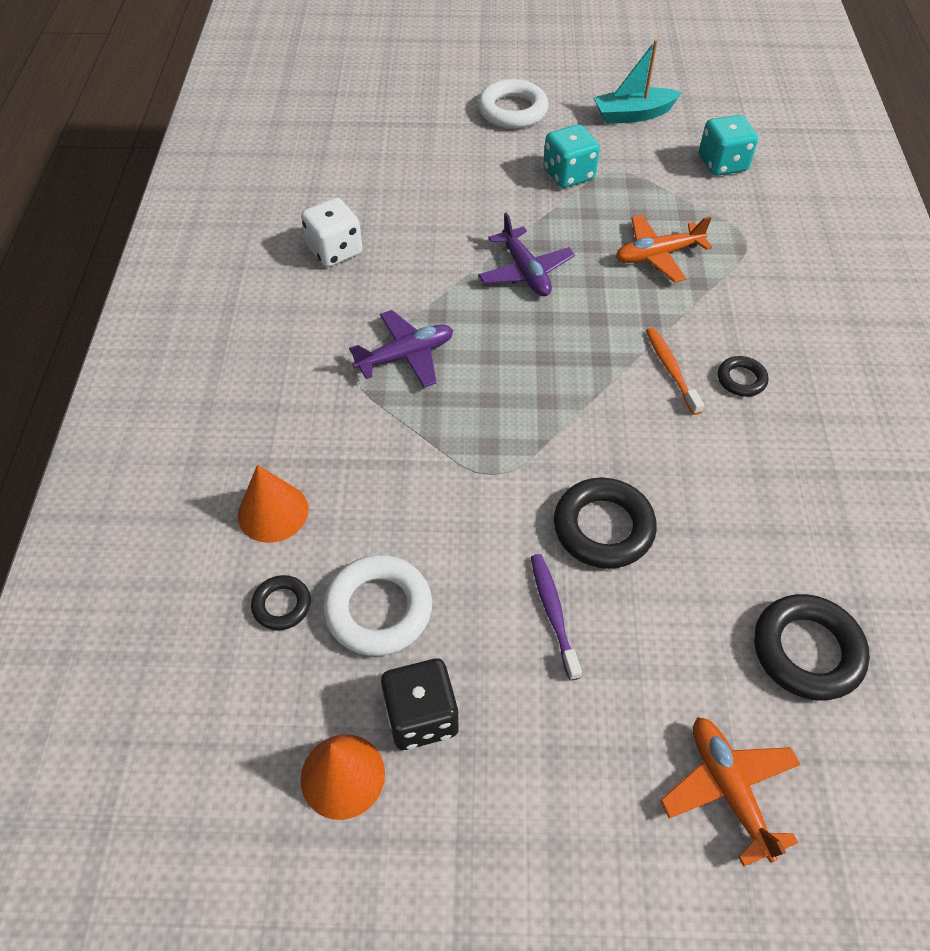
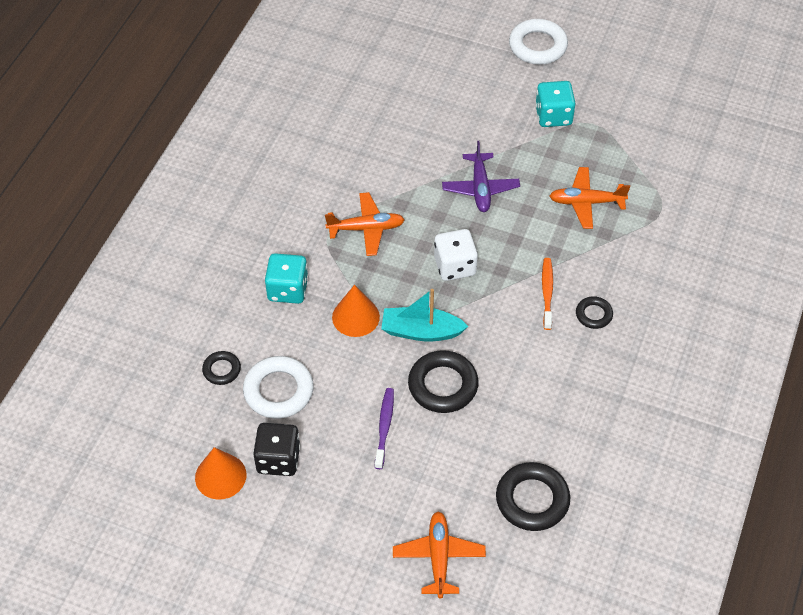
camera: 20 degrees right, 0 degrees up
orange cone [238,465,309,543] -> orange cone moved to [332,285,380,337]
white dice [301,198,363,267] -> white dice moved to [434,229,478,281]
purple plane [349,310,453,388] -> orange plane [325,192,405,256]
turquoise boat [593,40,682,124] -> turquoise boat moved to [381,289,468,341]
turquoise dice [699,115,758,176] -> turquoise dice moved to [265,253,308,304]

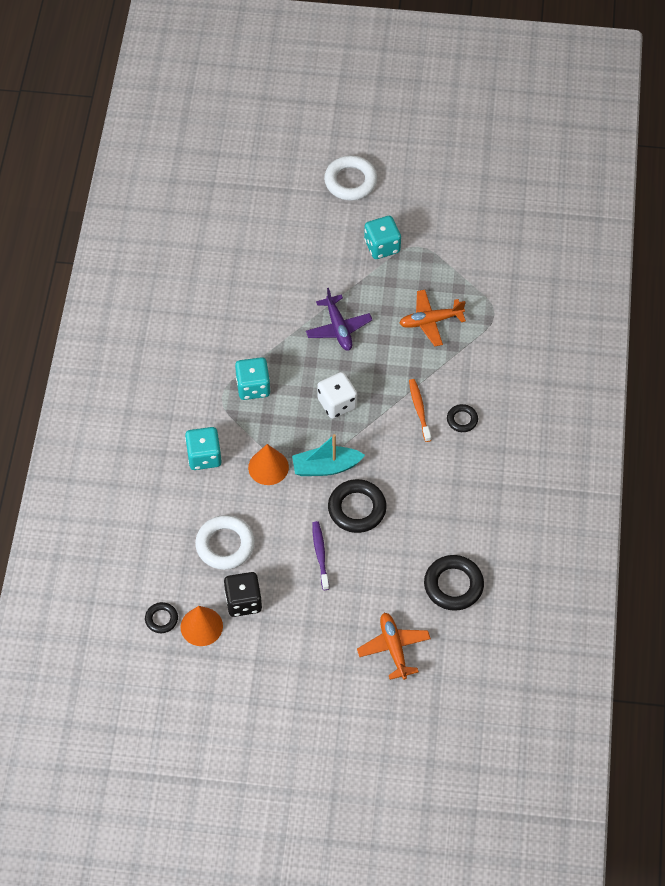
camera: 15 degrees left, 5 degrees up
black ring [202,351,241,385] -> black ring moved to [145,602,178,633]
orange plane [325,192,405,256] -> turquoise dice [235,357,271,400]

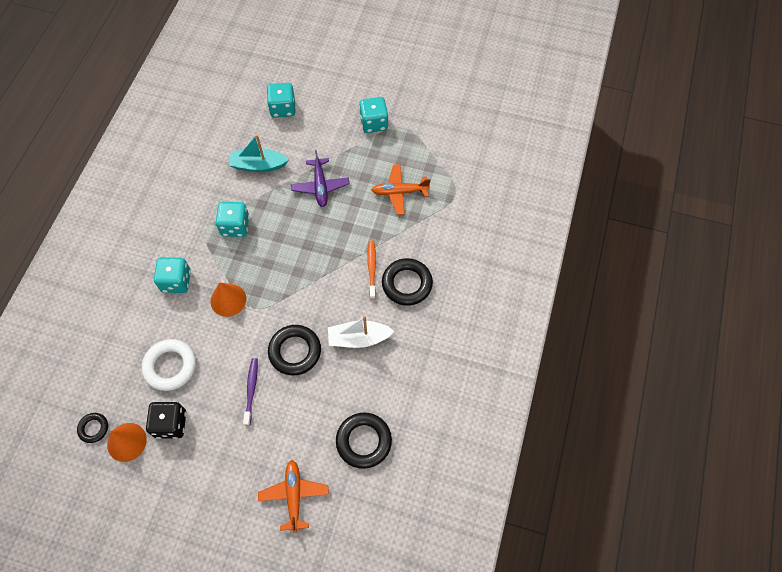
camera: 10 degrees right, 5 degrees up
turquoise boat [292,434,365,476] -> turquoise boat moved to [229,134,289,172]
white dice [317,372,357,419] -> none
white ring [324,156,377,201] -> none
black ring [447,404,478,432] -> black ring [382,258,433,306], size x1.82
none -> turquoise dice [267,83,295,118]
none -> white boat [328,316,394,348]

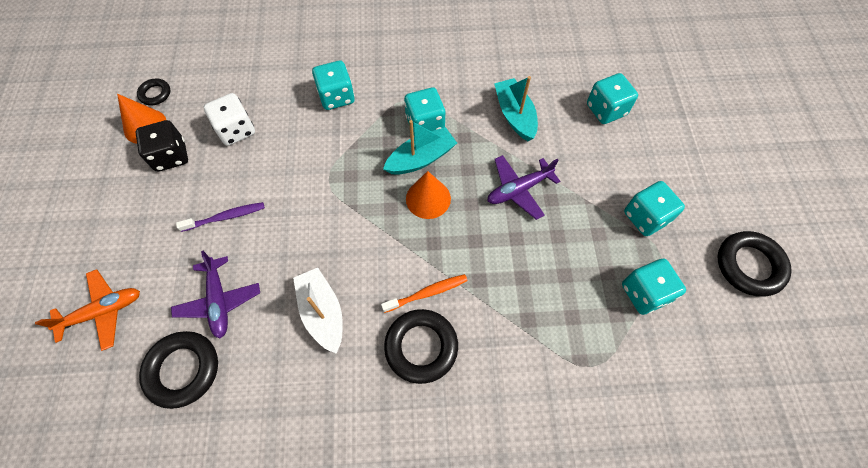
camera: 70 degrees right, 0 degrees up
white ring [142,339,196,391] -> white dice [204,93,255,146]
orange cone [210,282,246,317] -> orange cone moved to [406,171,451,219]
black ring [268,325,321,375] -> black ring moved to [718,231,792,297]
orange plane [372,164,430,215] -> none
none -> purple plane [171,251,260,338]
none -> turquoise boat [383,120,457,175]
none -> turquoise dice [622,258,686,315]

